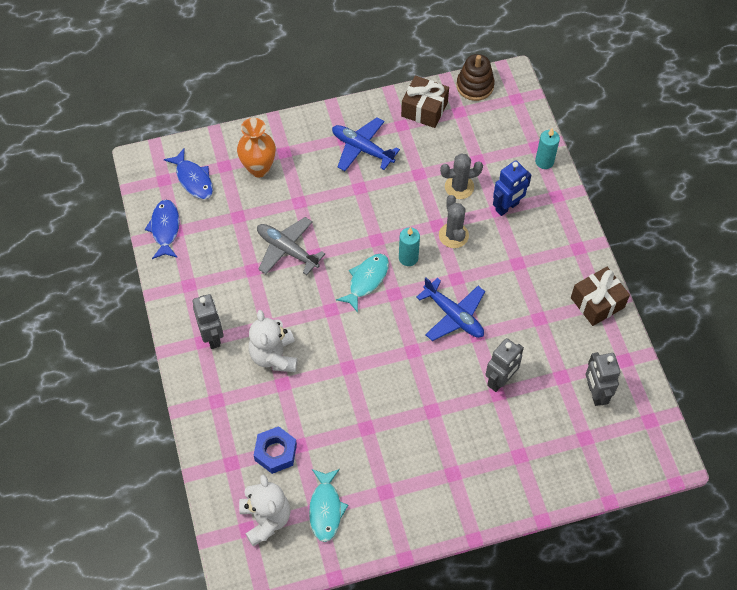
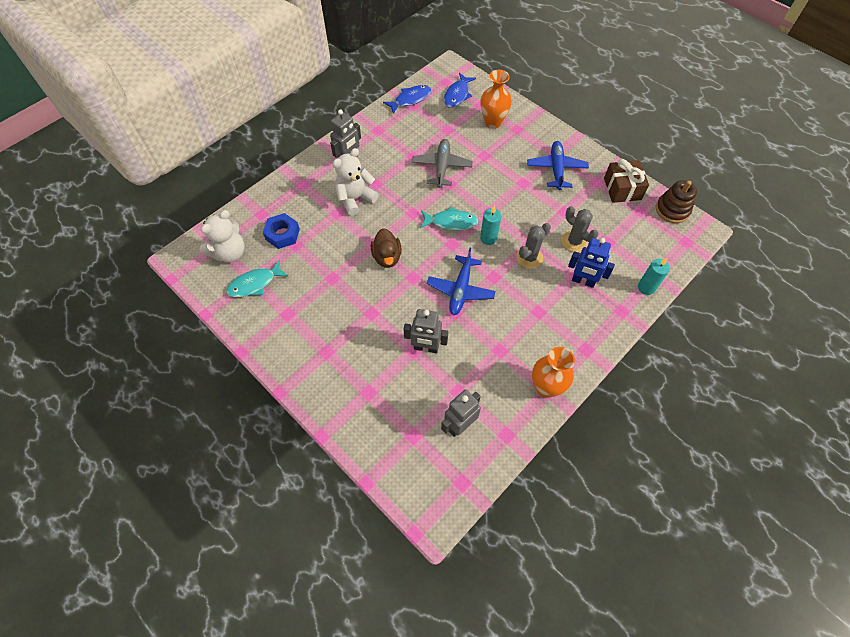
camera: 60 degrees right, 0 degrees up
brown gift [571,267,630,326] -> orange vase [532,347,575,398]
none -> brown duck [371,228,402,268]

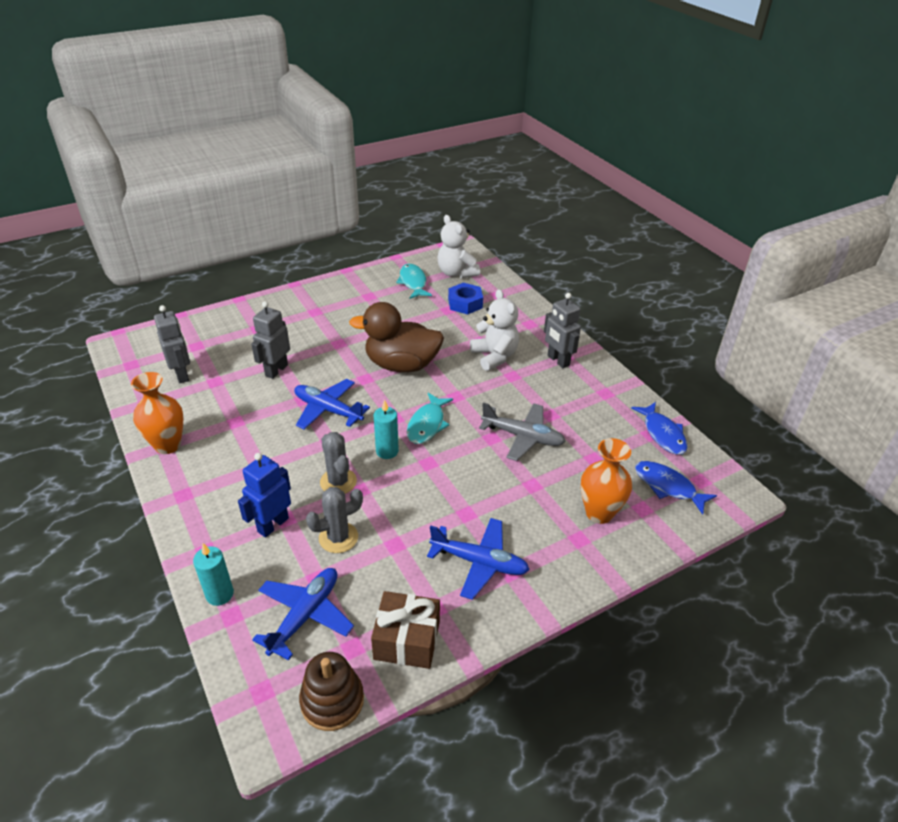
camera: 105 degrees right, 20 degrees down
brown duck [371,228,402,268] -> brown duck [349,302,444,372], size x1.69
none -> blue plane [252,568,354,661]

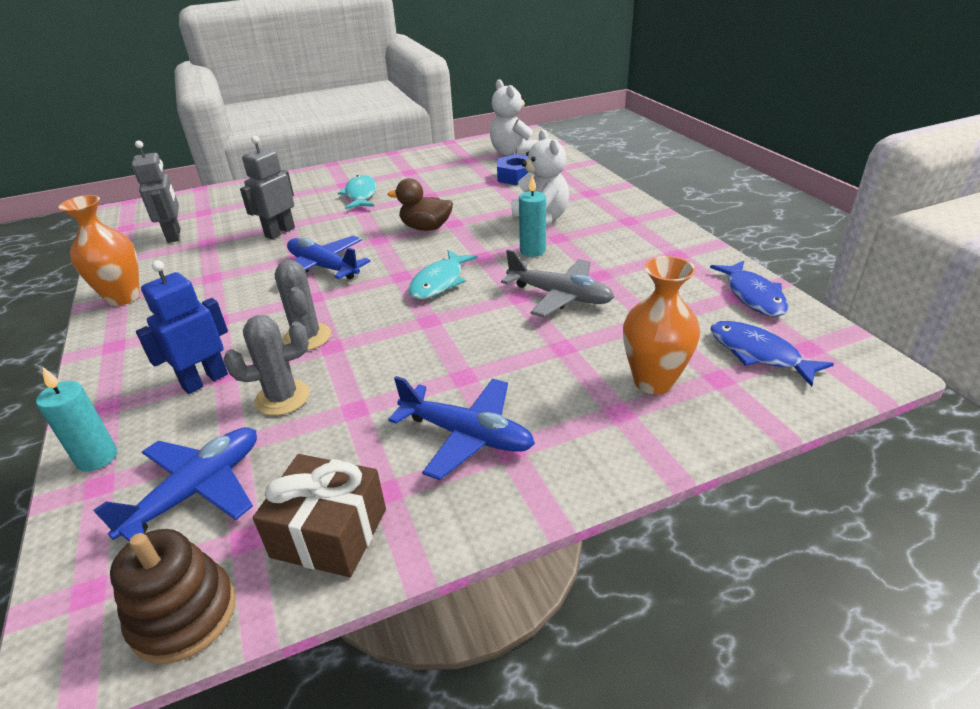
camera: 10 degrees right, 5 degrees down
brown duck [349,302,444,372] -> brown duck [388,178,453,231], size x0.59
turquoise candle [374,400,399,459] -> turquoise candle moved to [519,175,546,257]
turquoise fish [396,264,432,299] -> turquoise fish moved to [338,175,377,209]
grey robot [544,293,581,368] -> none

